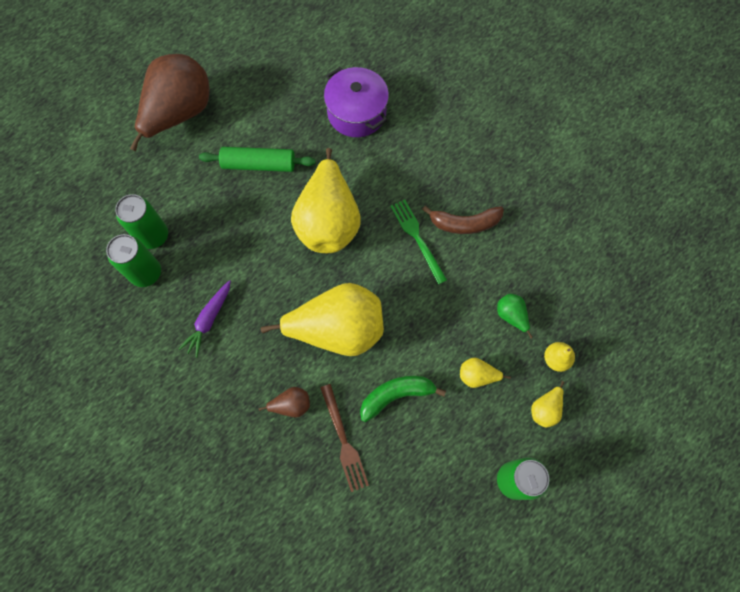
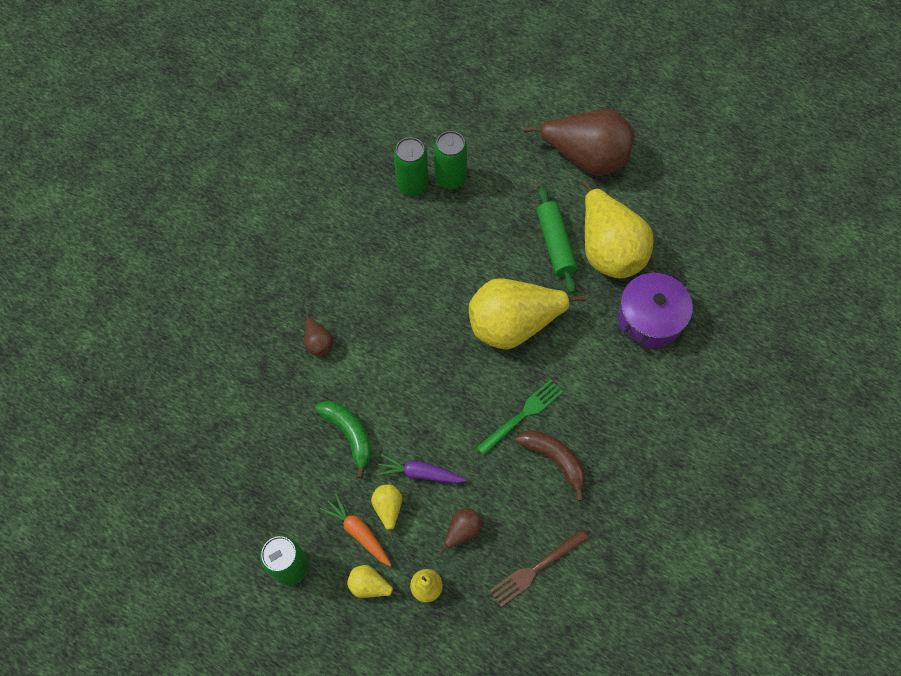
camera: 75 degrees right, 5 degrees down
purple carrot [179,280,231,358] -> purple carrot moved to [377,454,467,483]
yellow pear [261,283,384,356] -> yellow pear moved to [582,179,654,279]
brown fork [320,384,369,492] -> brown fork moved to [489,529,589,607]
brown banana [422,206,504,234] -> brown banana turned 150 degrees clockwise [516,430,585,501]
green pear [497,294,533,338] -> brown pear [440,508,482,554]
none -> orange carrot [320,493,391,566]

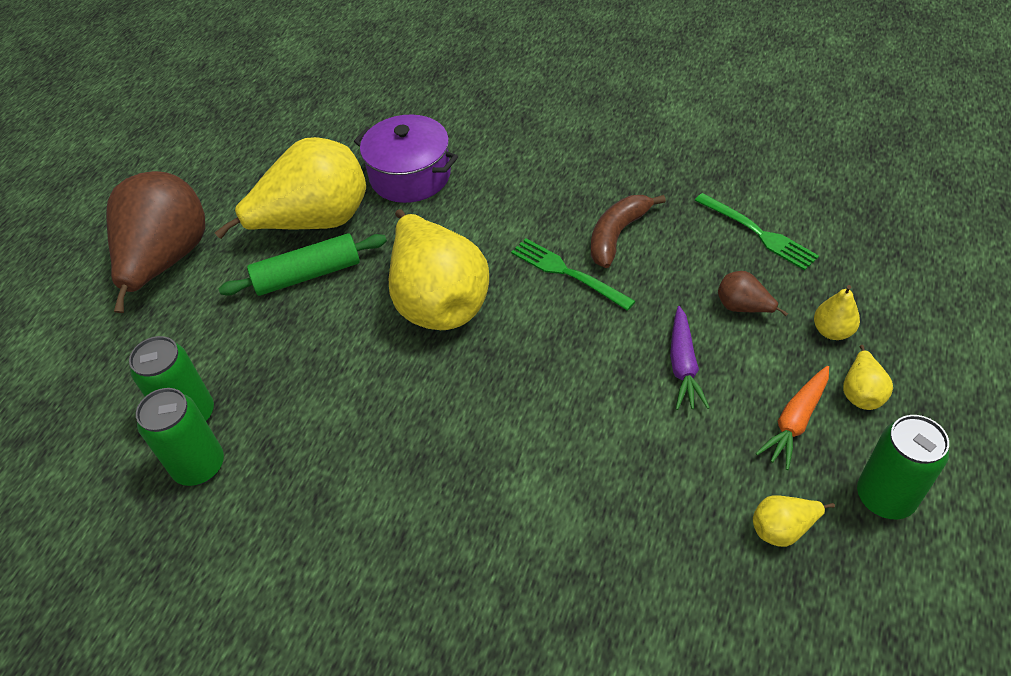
camera: 95 degrees left, 15 degrees down
brown pear [304,313,333,356] -> none
green banana [315,401,372,478] -> none
yellow pear [371,484,403,539] -> yellow pear moved to [753,495,835,547]
brown fork [489,529,589,607] -> green fork [695,193,819,271]

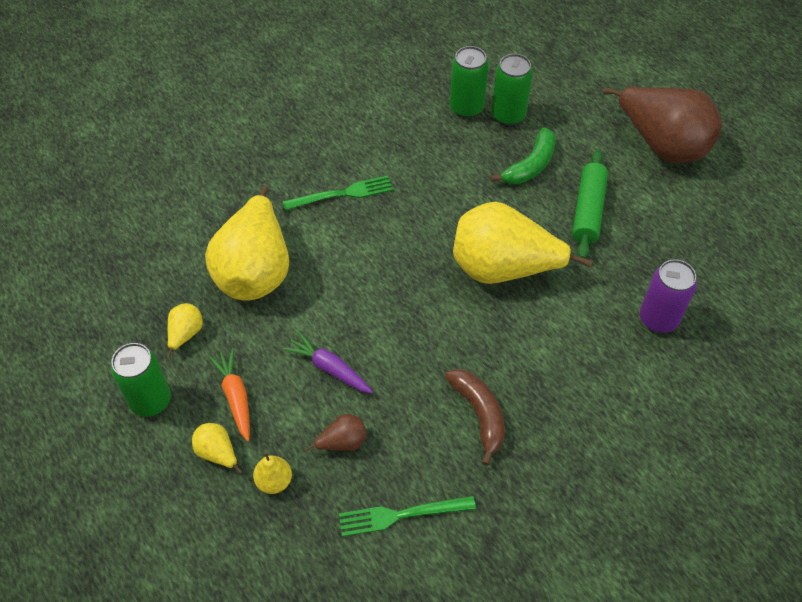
camera: 120 degrees right, 5 degrees up
yellow pear [215,137,366,239] -> yellow pear moved to [205,186,289,301]
purple pot [354,114,458,203] -> purple can [640,259,697,333]
green fork [511,238,636,311] -> green fork moved to [283,175,393,210]
none -> green banana [491,127,556,184]

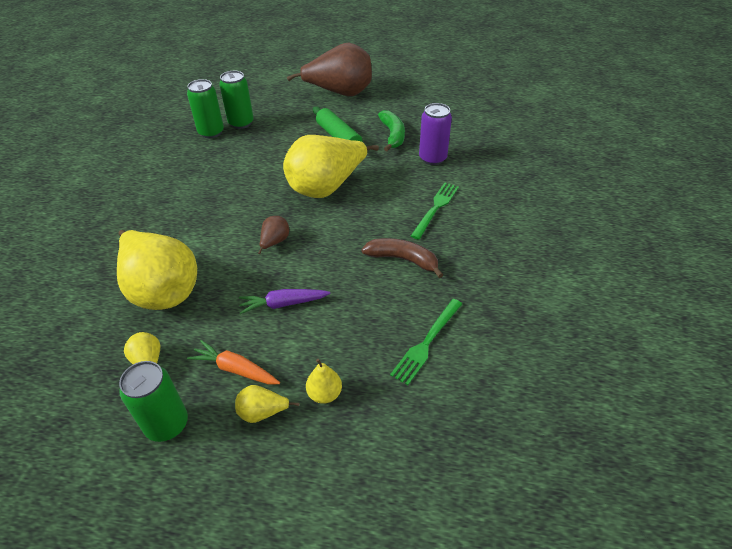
camera: 45 degrees left, 10 degrees down
green fork [283,175,393,210] -> green fork moved to [411,183,459,240]
brown pear [305,414,367,452] -> brown pear moved to [258,216,289,254]
green banana [491,127,556,184] -> green banana moved to [378,110,405,151]

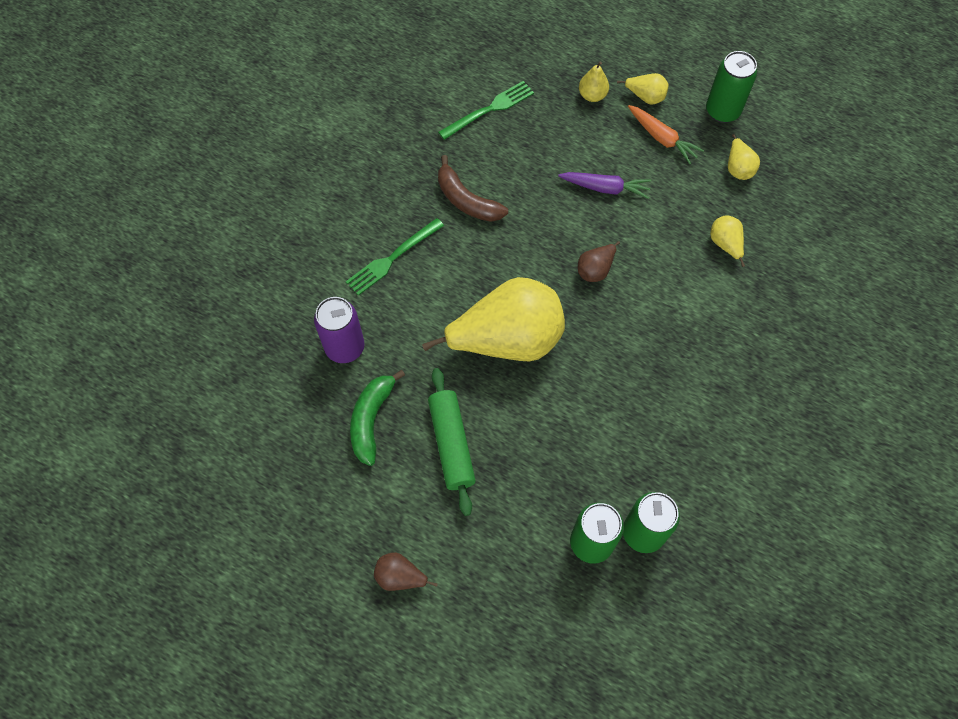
camera: 160 degrees left, 20 degrees up
yellow pear [117,230,197,310] -> yellow pear [710,215,745,267], size x0.41
brown pear [287,43,372,96] -> brown pear [374,552,437,591], size x0.41

